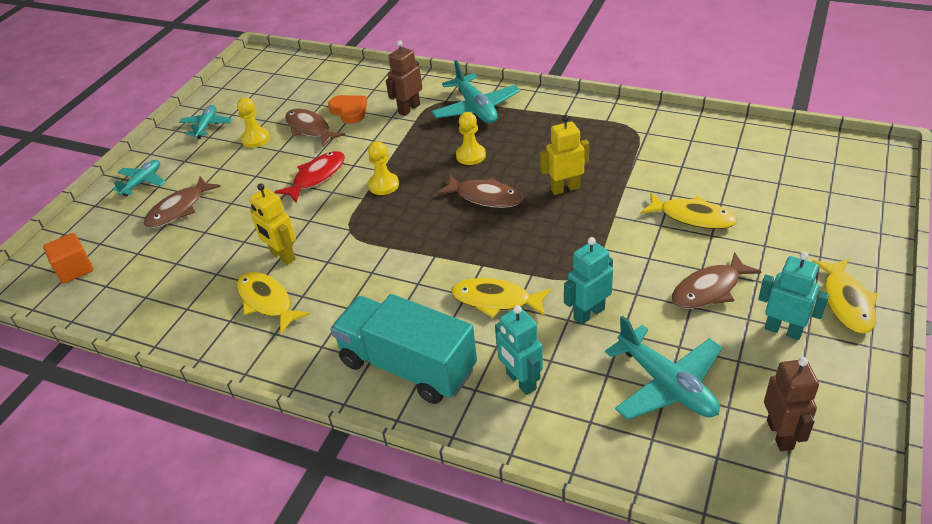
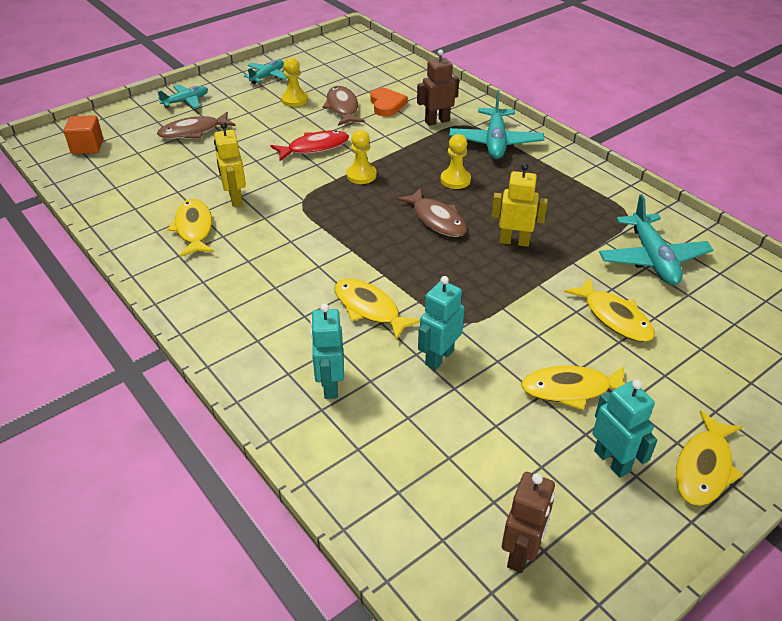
camera: 25 degrees right, 0 degrees up
turquoise truck [331,294,477,404] -> none
turquoise robot [564,237,613,325] -> turquoise robot turned 45 degrees counterclockwise [418,276,465,370]
turquoise plane [605,316,722,420] -> turquoise plane moved to [599,194,713,285]
brown fish [672,252,762,309] -> yellow fish [521,366,625,410]

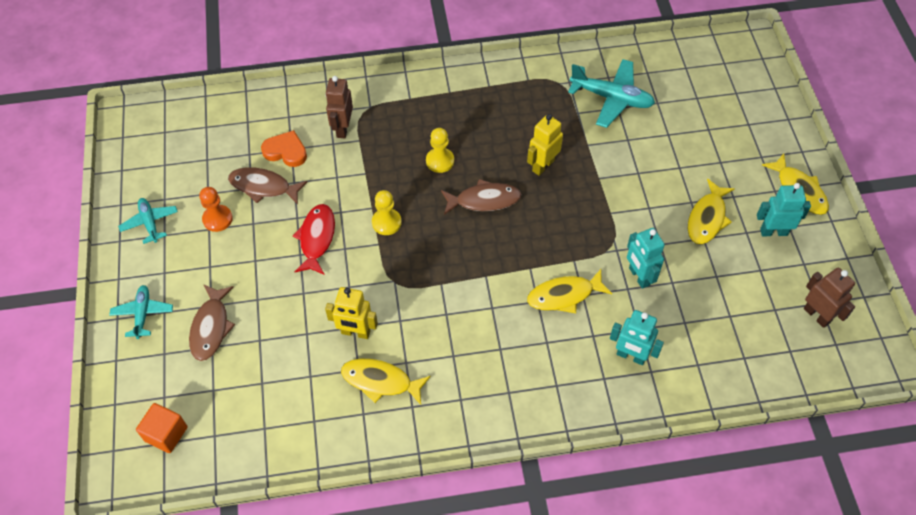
camera: 60 degrees left, 15 degrees up
yellow pawn [281,57,308,107] -> orange pawn [199,187,233,232]
turquoise plane [449,90,544,159] -> none
yellow fish [564,277,655,342] -> none

